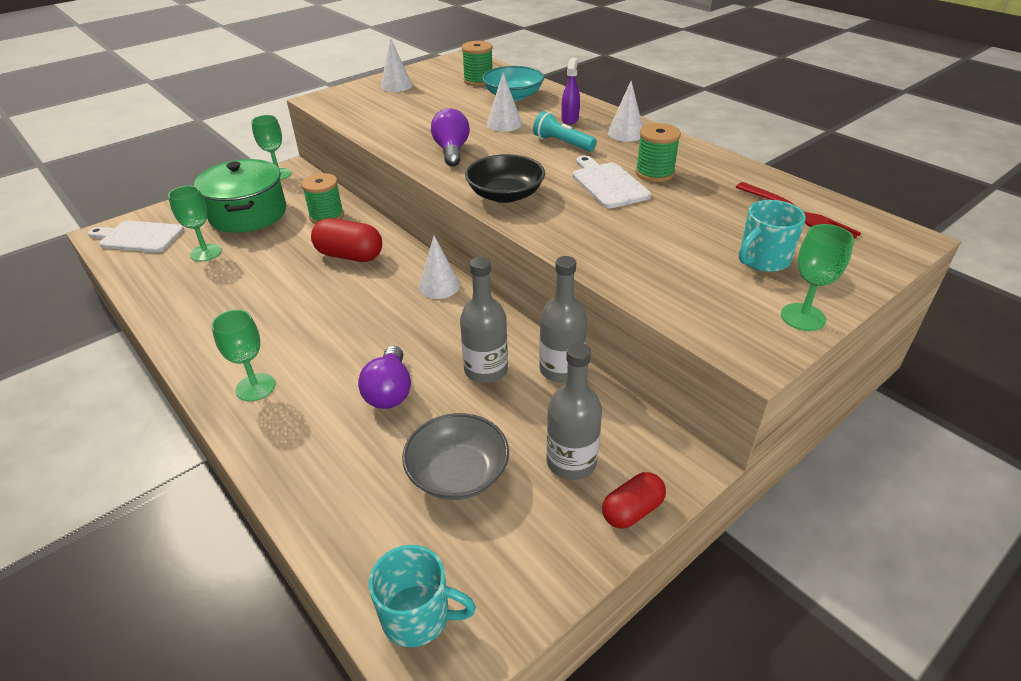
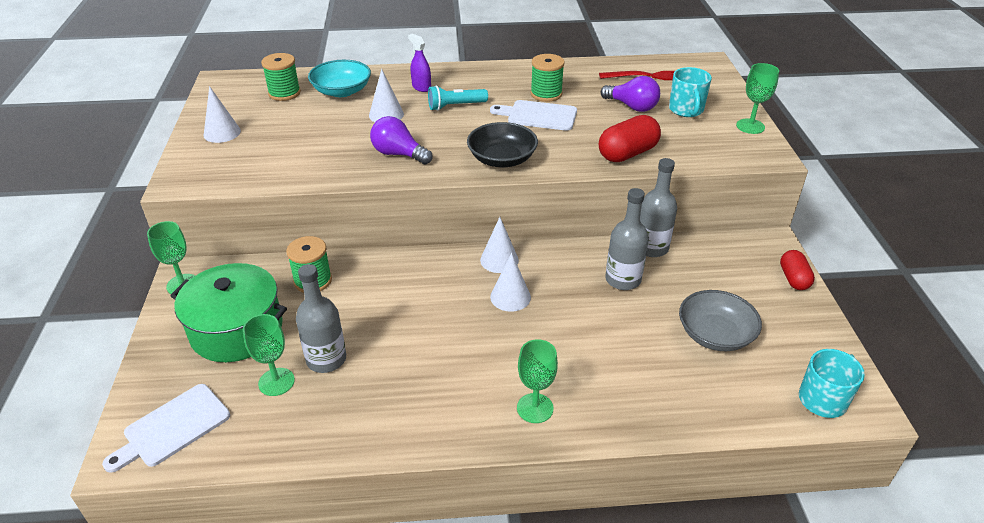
camera: 55 degrees left, 0 degrees up
red capsule [311,218,382,262] -> red capsule moved to [599,115,661,162]
purple light bulb [358,346,411,409] -> purple light bulb moved to [601,76,660,112]
grey bottle [546,343,602,480] -> grey bottle moved to [296,264,346,373]
white cone [607,81,643,142] -> white cone moved to [490,253,531,312]

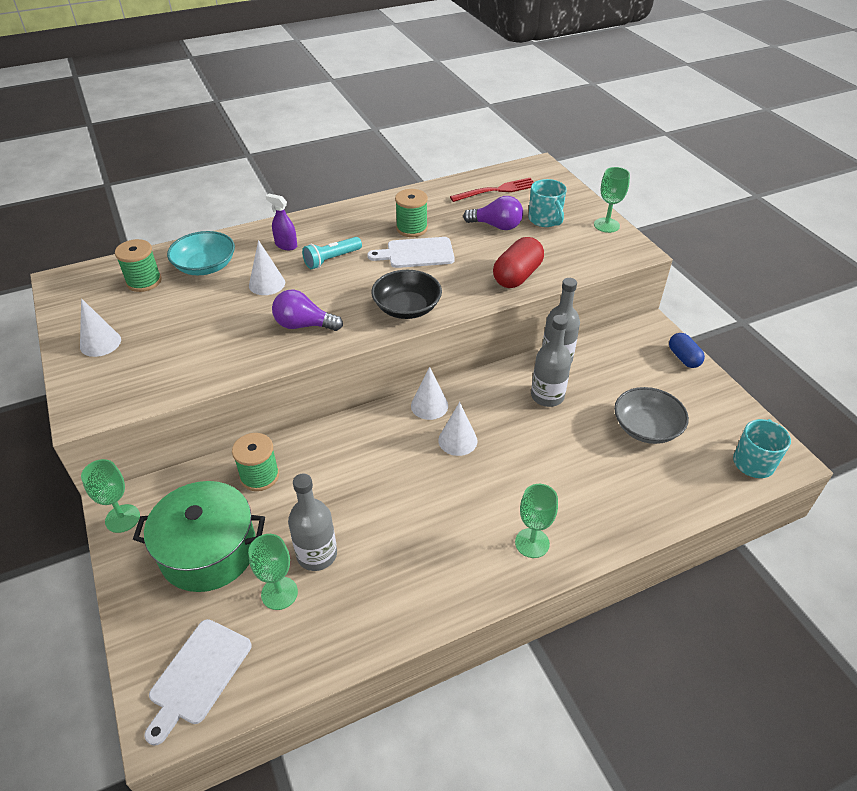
camera: 20 degrees left, 5 degrees up
red capsule [780,250,815,290] -> blue capsule [669,333,705,368]

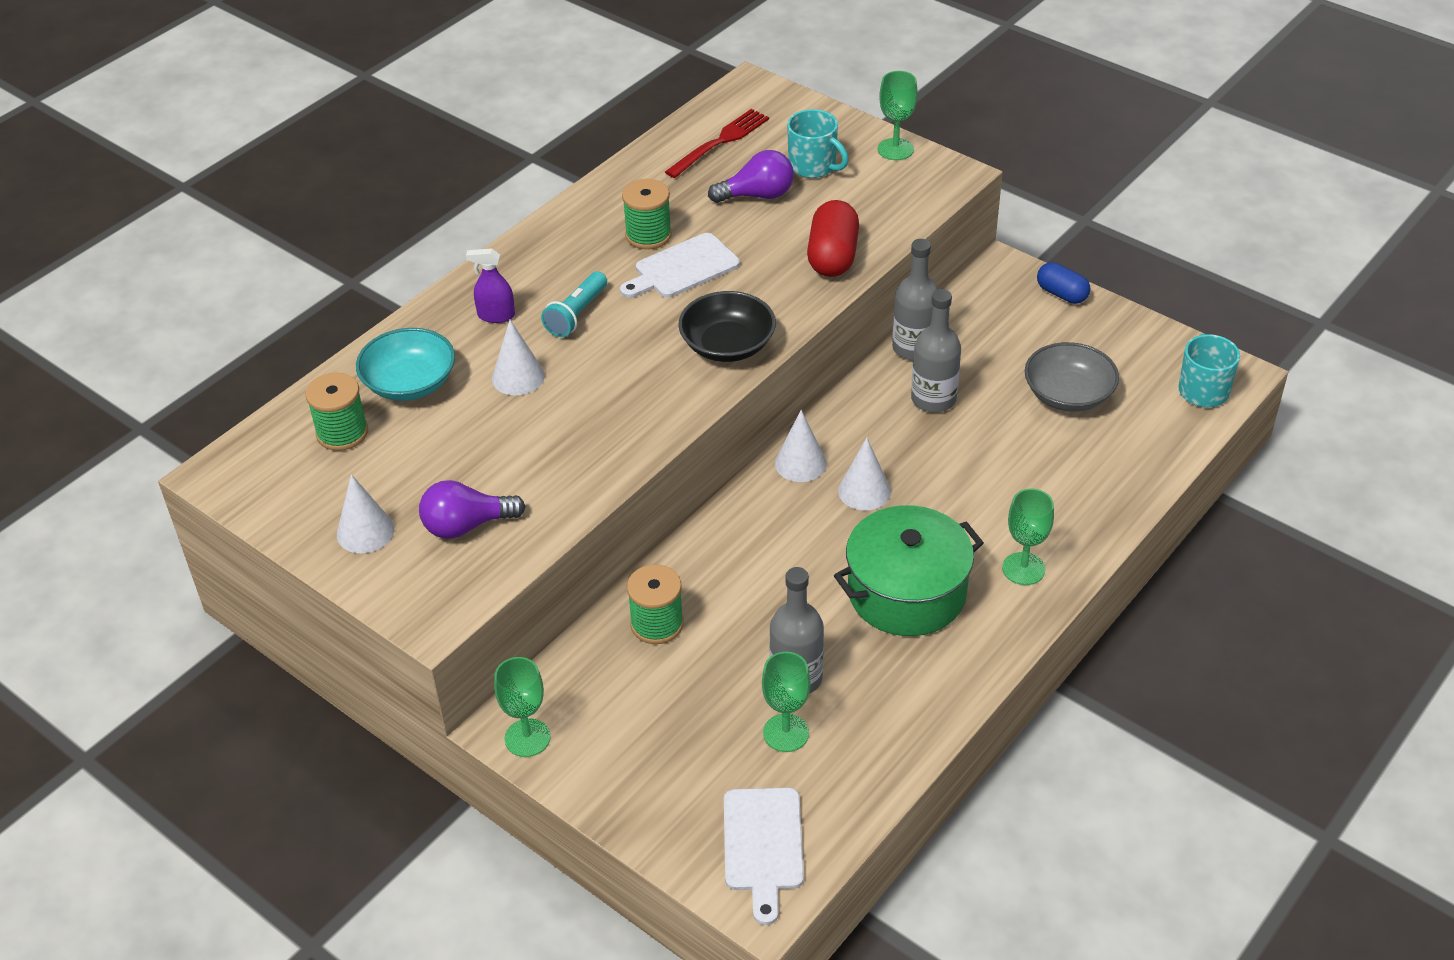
camera: 25 degrees left, 0 degrees up
green pot [133,481,265,592] -> green pot moved to [834,505,984,636]
purple light bulb [272,290,343,331] -> purple light bulb moved to [419,480,525,538]

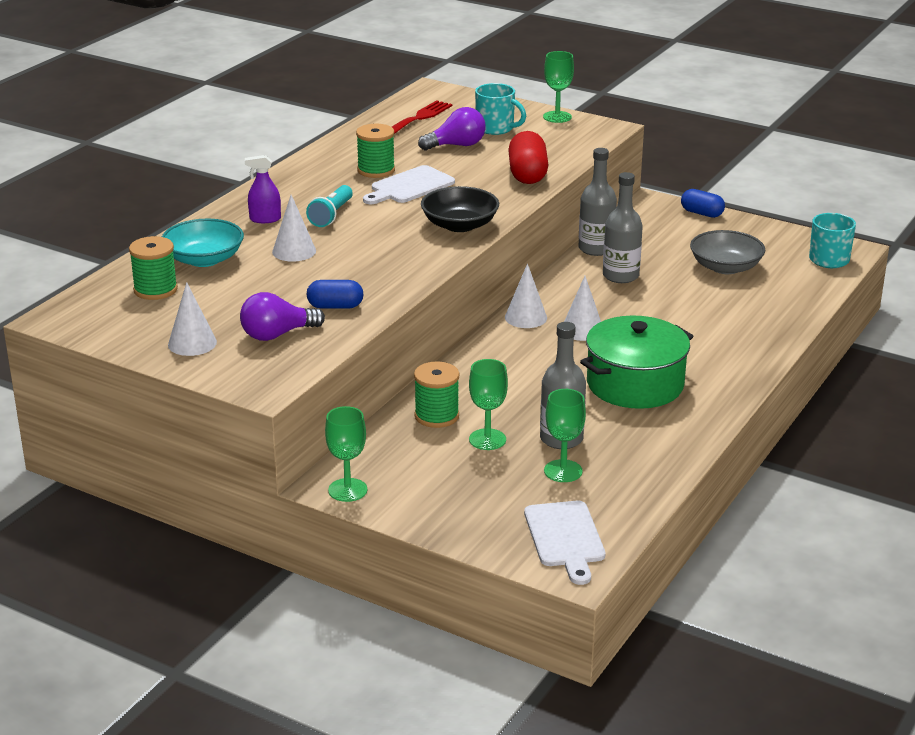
camera: 10 degrees left, 15 degrees down
green goblet [1002,488,1054,585] -> green goblet moved to [469,359,508,450]
none -> blue capsule [307,280,363,309]

